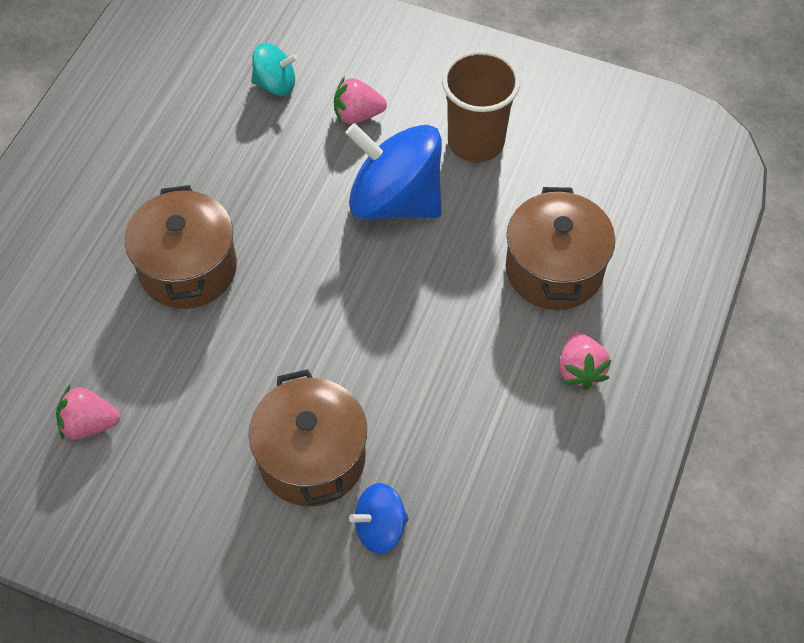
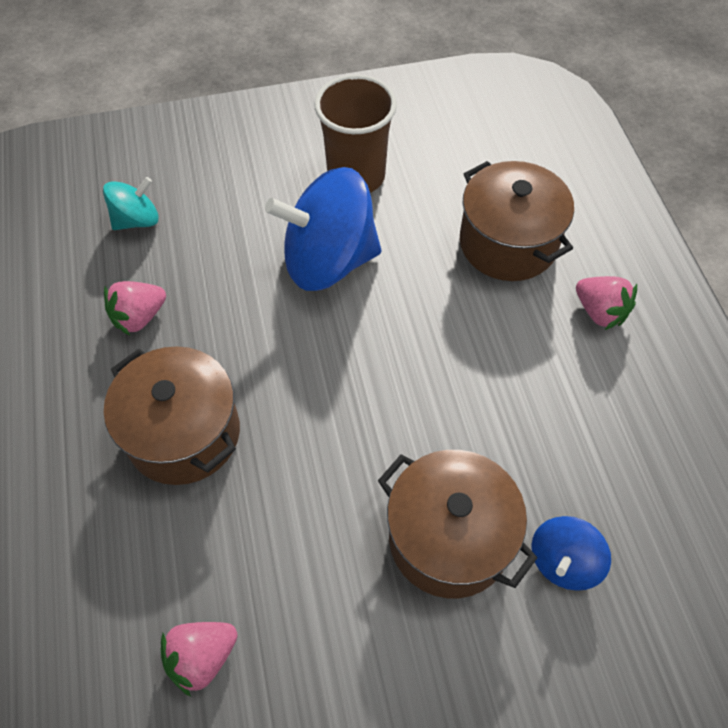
camera: 35 degrees left, 0 degrees up
pink strawberry [334,76,387,124] -> pink strawberry moved to [104,281,166,336]

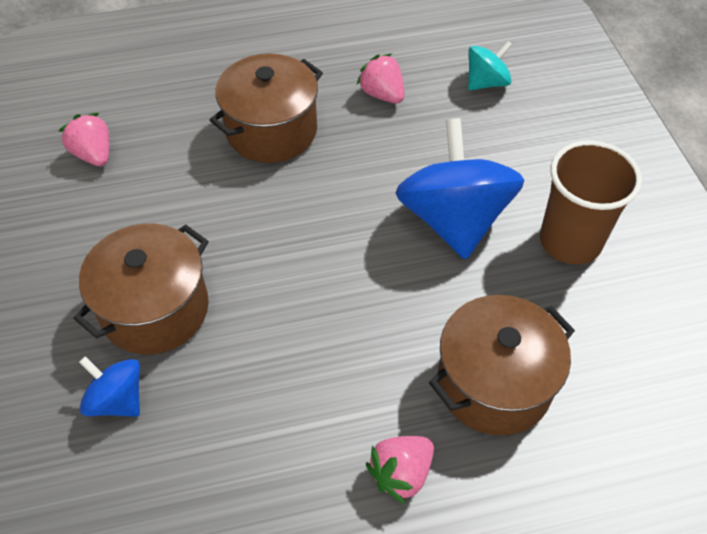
camera: 90 degrees right, 5 degrees down
turquoise spinning top [103,177,159,230] -> turquoise spinning top turned 90 degrees counterclockwise [468,41,512,90]

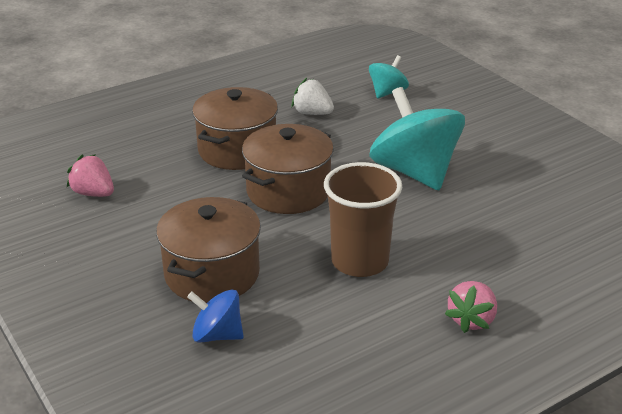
camera: 20 degrees left, 20 degrees down
pink strawberry [357,54,405,104] -> white strawberry [291,78,334,115]
blue spinning top [395,118,524,260] -> turquoise spinning top [369,87,465,190]
brown pot [429,295,575,435] -> brown pot moved to [242,124,334,214]
brown cup [540,140,642,265] -> brown cup moved to [324,162,402,277]

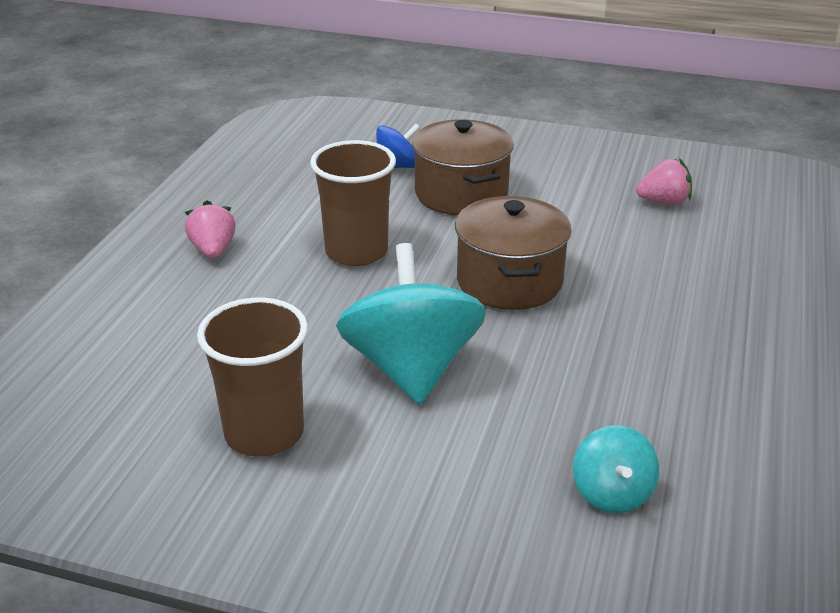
camera: 140 degrees right, 0 degrees up
brown pot [192,87,278,170] -> none
white strawberry [291,78,334,115] -> none
turquoise spinning top [369,87,465,190] -> turquoise spinning top turned 120 degrees counterclockwise [336,243,486,405]
none -> brown cup [197,297,308,457]

